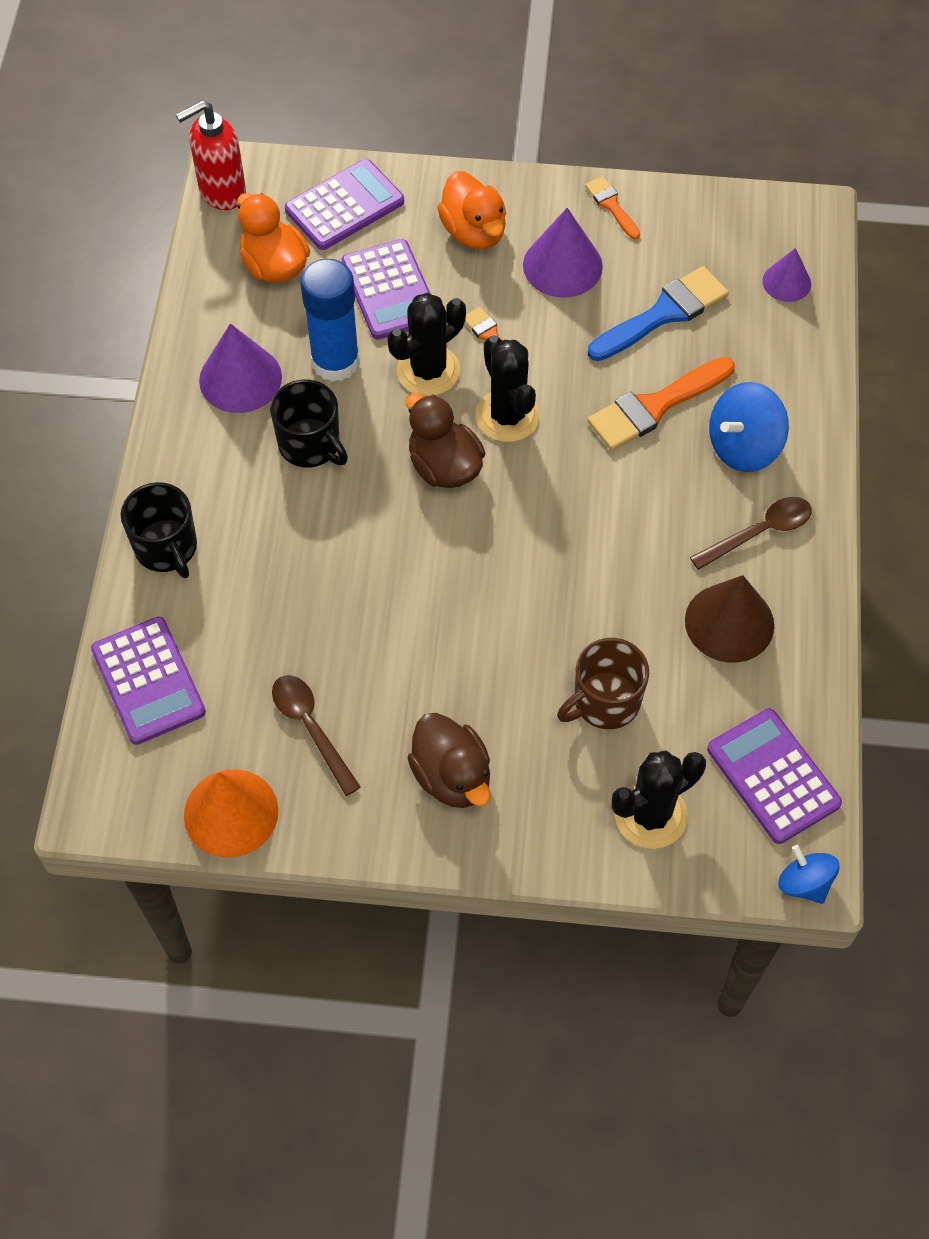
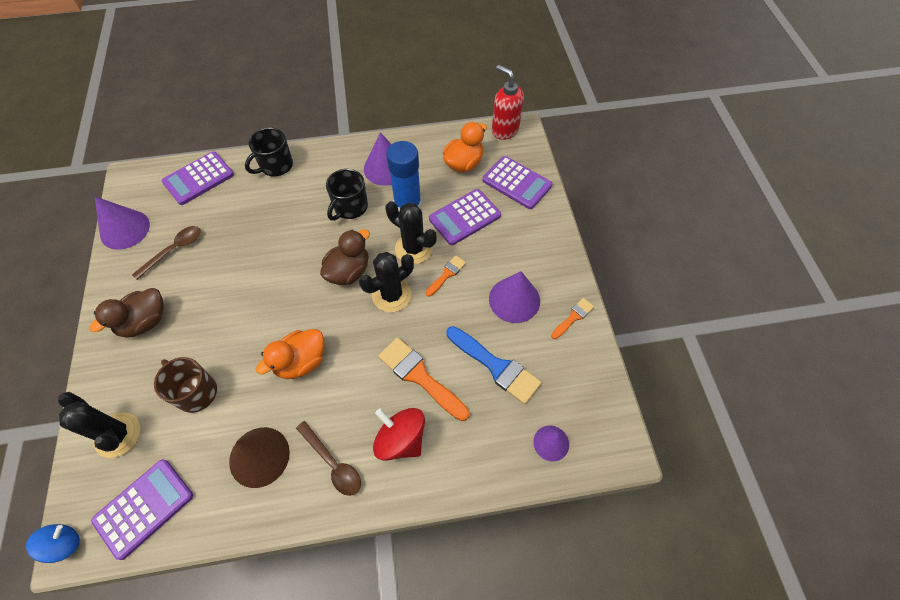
camera: 75 degrees right, 0 degrees up
orange cone [184,770,278,857] -> purple cone [95,197,150,250]
orange duck [437,171,506,249] -> orange duck moved to [256,329,324,379]
blue spinning top [709,382,789,472] -> red spinning top [373,408,425,461]

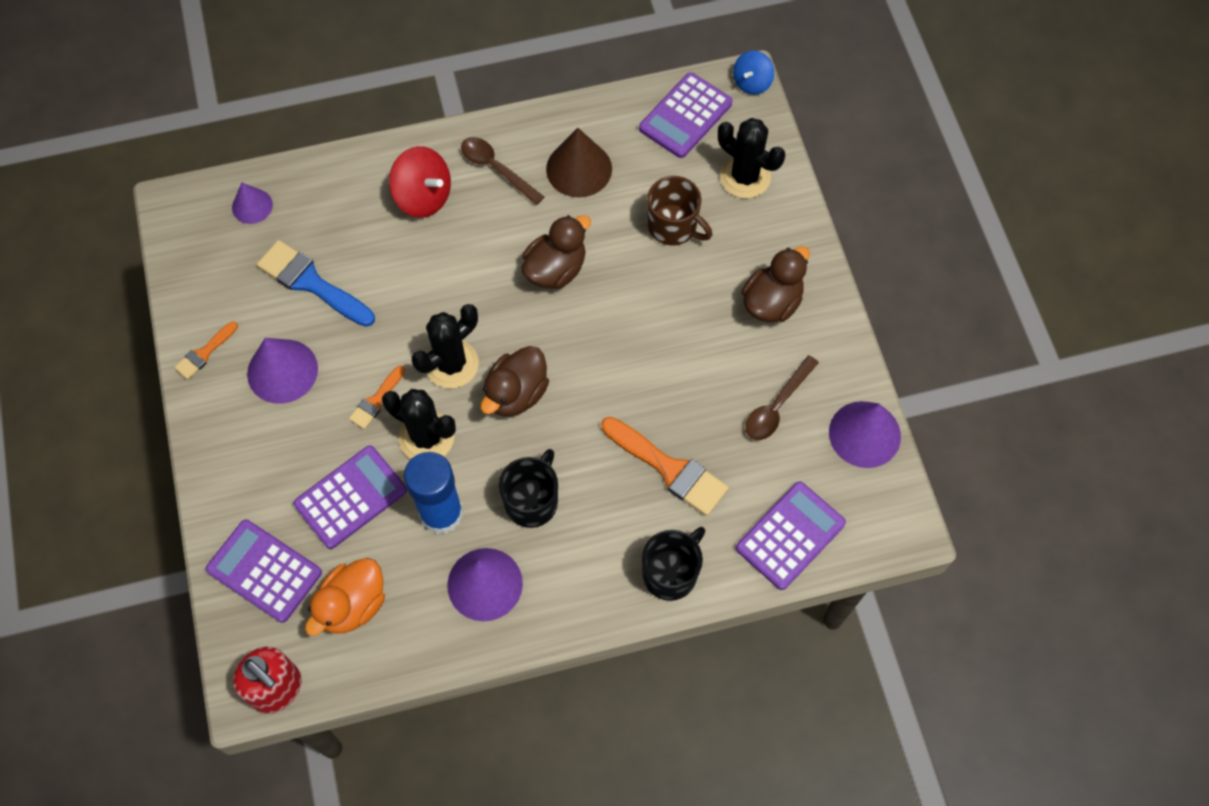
camera: 175 degrees right, 5 degrees up
orange duck [256,329,324,379] -> brown duck [522,215,591,289]
orange brush [378,337,469,421] -> orange brush moved to [601,417,729,516]

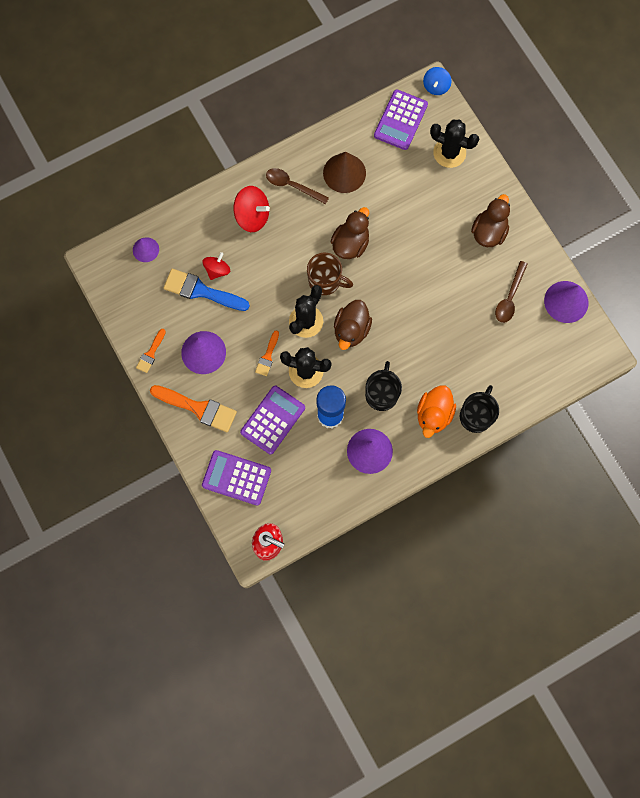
camera: 15 degrees left, 10 degrees up
orange duck [305,558,385,636] -> orange duck moved to [417,385,456,438]
orange brush [601,417,729,516] -> orange brush moved to [150,385,237,432]
brown mug [647,176,712,246] -> brown mug moved to [307,253,353,295]
purple calculator [736,482,846,590] -> none
none -> red spinning top [202,252,230,280]

